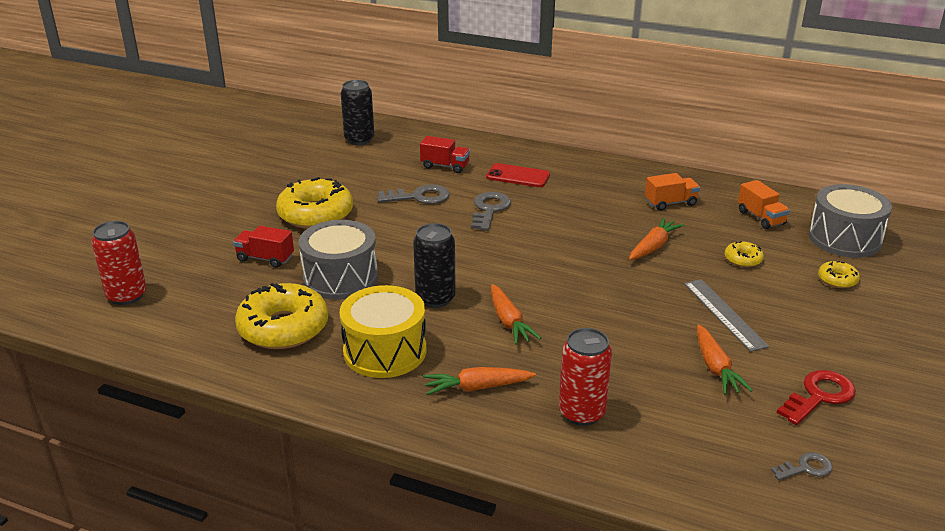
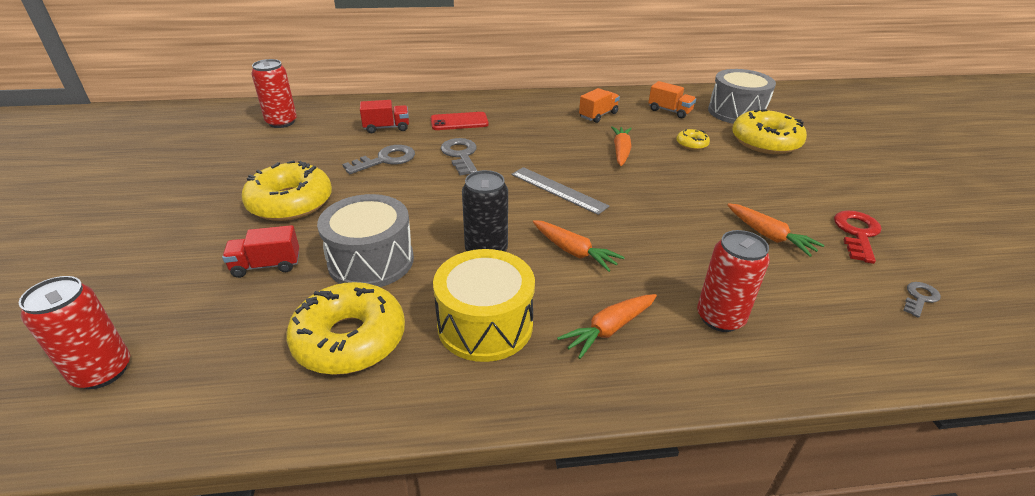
camera: 30 degrees left, 5 degrees up
black can [341,80,374,145] -> red can [251,59,297,128]
grey ruler [684,279,769,352] -> grey ruler moved to [511,167,609,215]
yellow donut [818,261,860,288] -> yellow donut [732,109,807,154], size x2.16

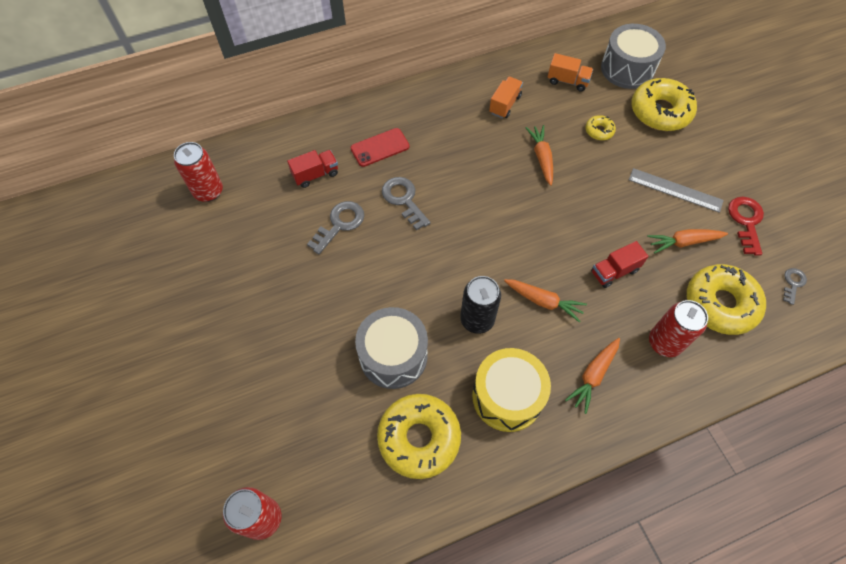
camera: 15 degrees left, 25 degrees up
red truck [222,225,299,278] -> red truck moved to [591,241,648,288]
yellow donut [242,161,332,221] -> yellow donut moved to [687,264,766,335]
grey ruler [511,167,609,215] -> grey ruler moved to [629,168,724,213]
orange carrot [727,203,824,257] -> orange carrot turned 135 degrees clockwise [647,229,728,254]

